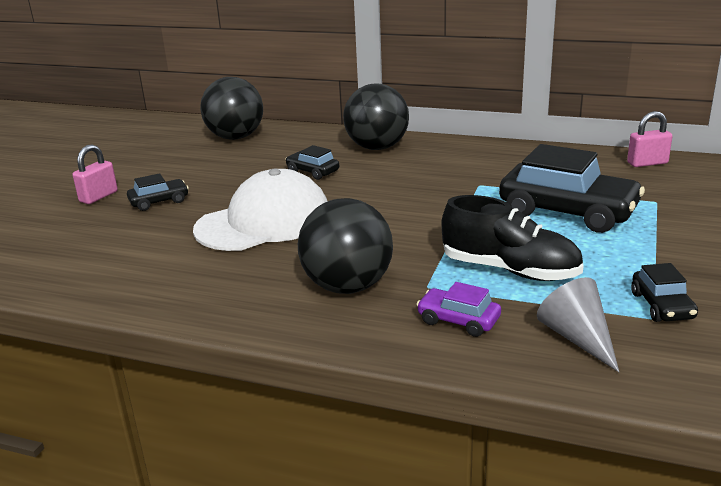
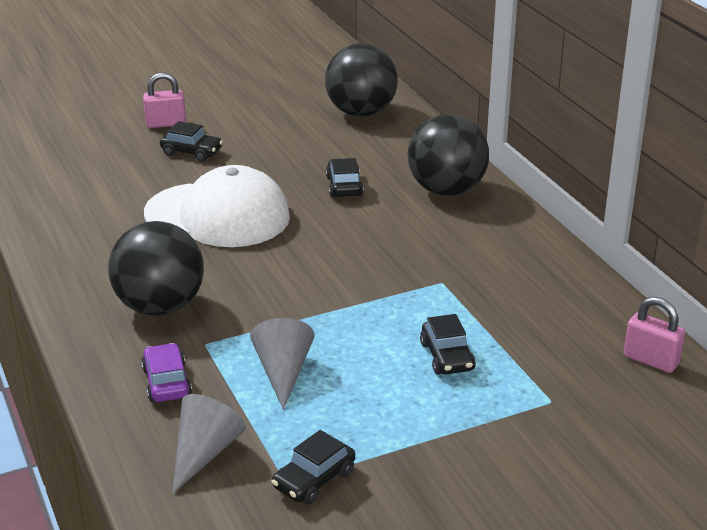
camera: 45 degrees right, 5 degrees up
black shoe [441,195,584,281] -> grey cone [250,318,314,410]
black car [499,144,645,233] -> black car [420,314,476,375], size x0.48

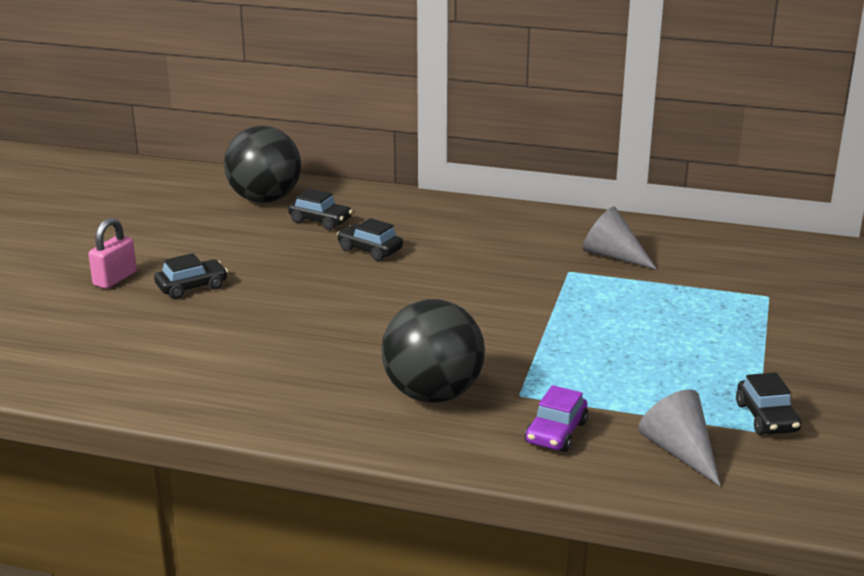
camera: 50 degrees left, 5 degrees down
purple car [141,343,192,402] -> purple car turned 90 degrees counterclockwise [525,385,588,452]
white cap [144,165,290,247] -> none
grey cone [250,318,314,410] -> grey cone moved to [583,207,657,270]
black ball [408,114,489,196] -> none
black car [420,314,476,375] -> black car moved to [288,188,353,230]
pink padlock [624,297,685,373] -> none

